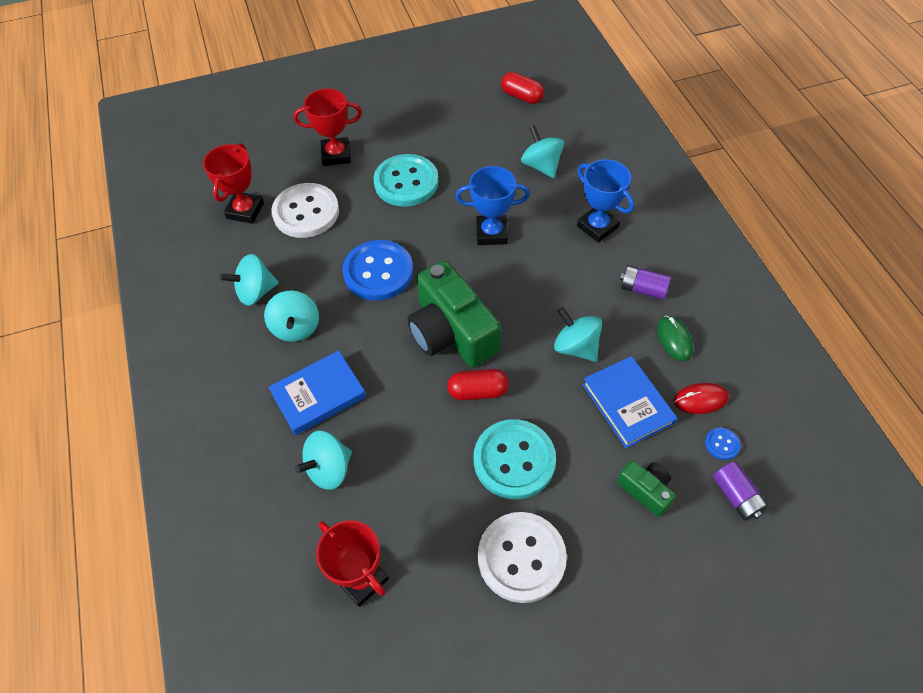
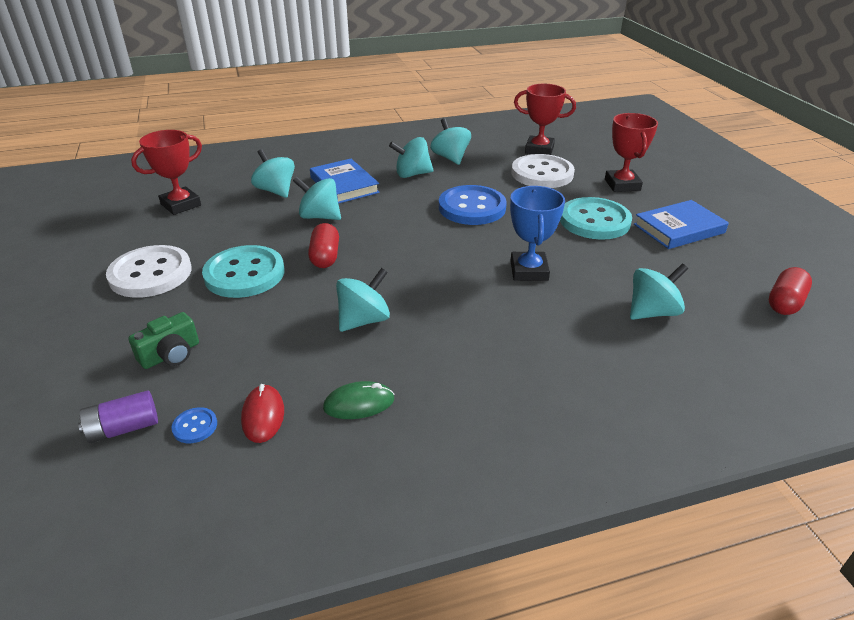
camera: 90 degrees right, 20 degrees down
green camera [407,261,501,368] -> none
blue trophy [577,159,634,243] -> none
blue book [582,356,677,448] -> blue book moved to [634,200,729,249]
purple battery [620,266,671,299] -> none
none -> turquoise spinning top [293,176,341,220]

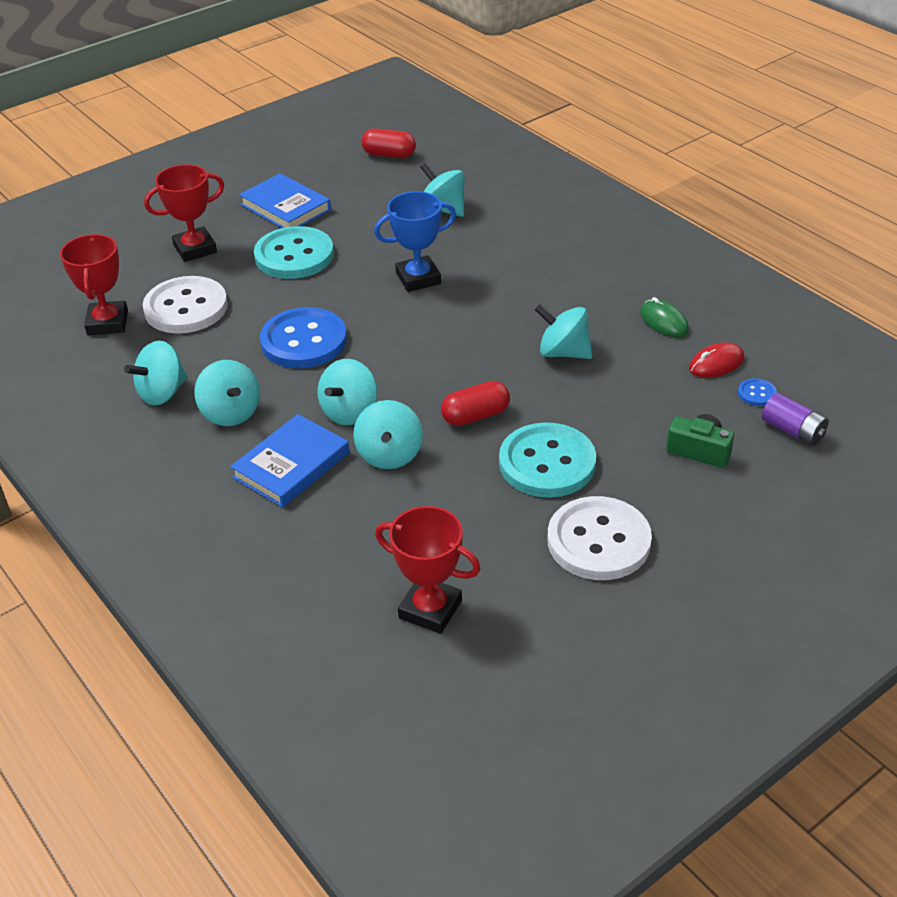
camera: 110 degrees left, 5 degrees up
turquoise spinning top [251,149,295,198] -> turquoise spinning top moved to [317,359,377,425]

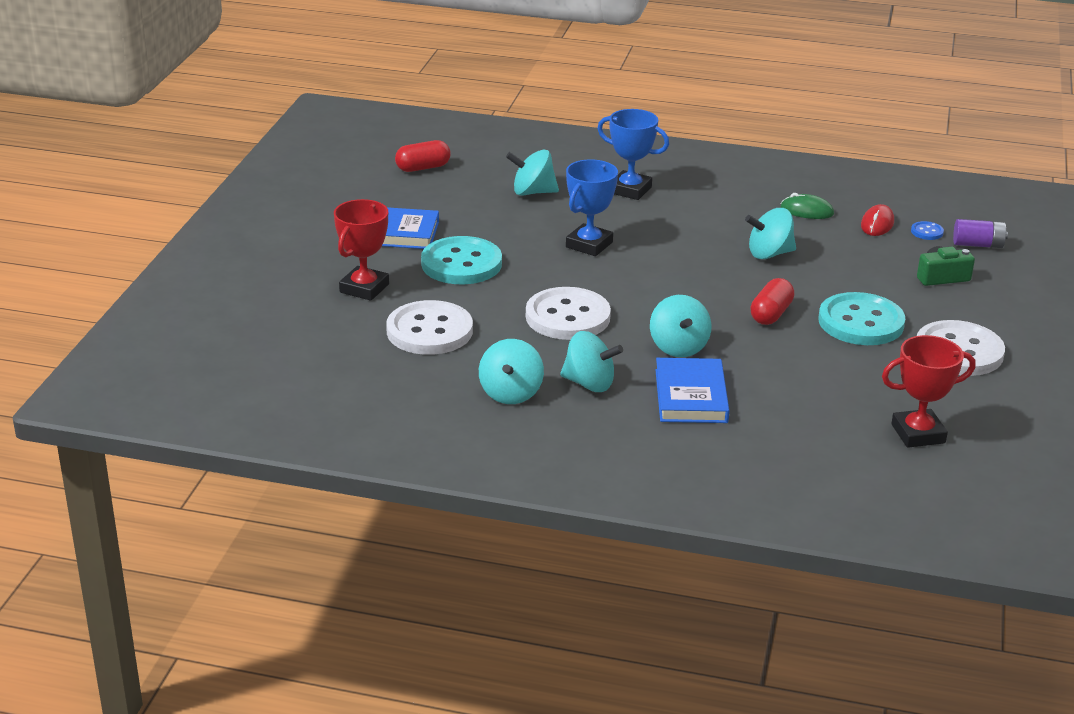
camera: 40 degrees left, 10 degrees down
red trophy [60,234,128,335] -> none
blue button [260,307,347,369] -> white button [526,287,611,340]
turquoise spinning top [353,400,423,469] -> none
none -> blue trophy [597,109,669,200]

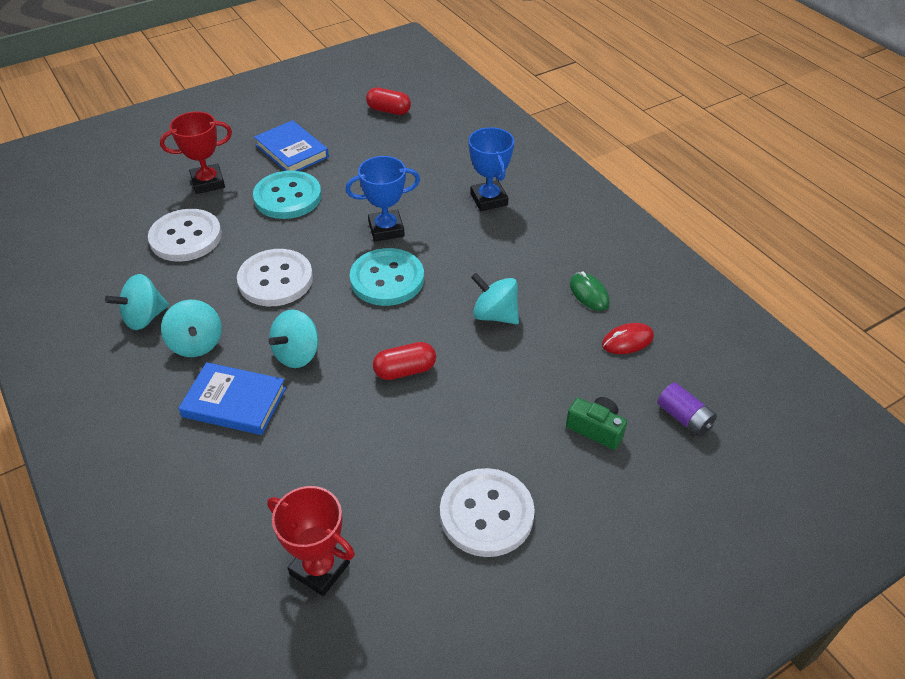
camera: 45 degrees right, 15 degrees up
turquoise spinning top [506,150,559,196] -> none
blue book [656,358,729,423] -> blue book turned 60 degrees clockwise [178,362,286,435]
turquoise button [819,292,905,345] -> turquoise button moved to [350,248,424,306]
blue button [911,221,944,240] -> none

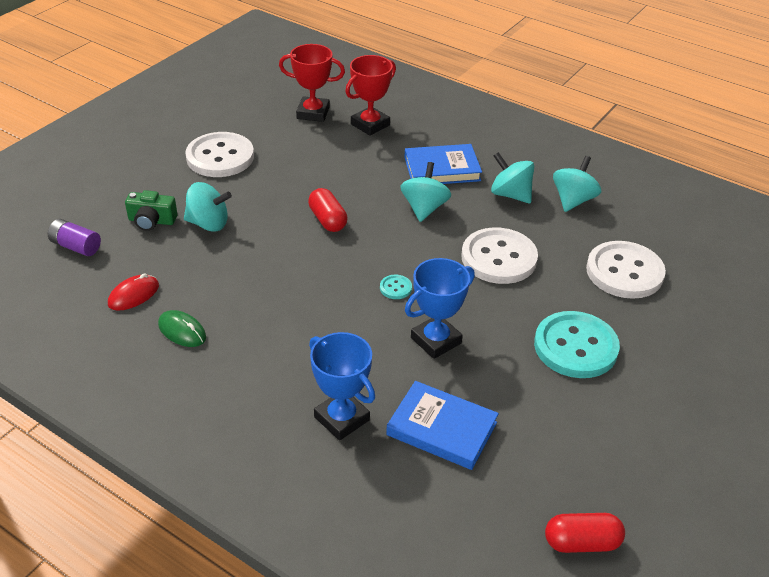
camera: 155 degrees right, 5 degrees down
red trophy [160,111,232,194] -> red trophy moved to [345,55,396,136]
blue book [254,120,329,171] -> blue book moved to [386,381,499,470]
turquoise button [350,248,424,306] -> turquoise button [380,275,412,299], size x0.41
red capsule [373,342,436,380] -> red capsule turned 75 degrees counterclockwise [308,188,348,232]
turquoise spinning top [471,273,519,324] -> turquoise spinning top moved to [184,182,232,232]

